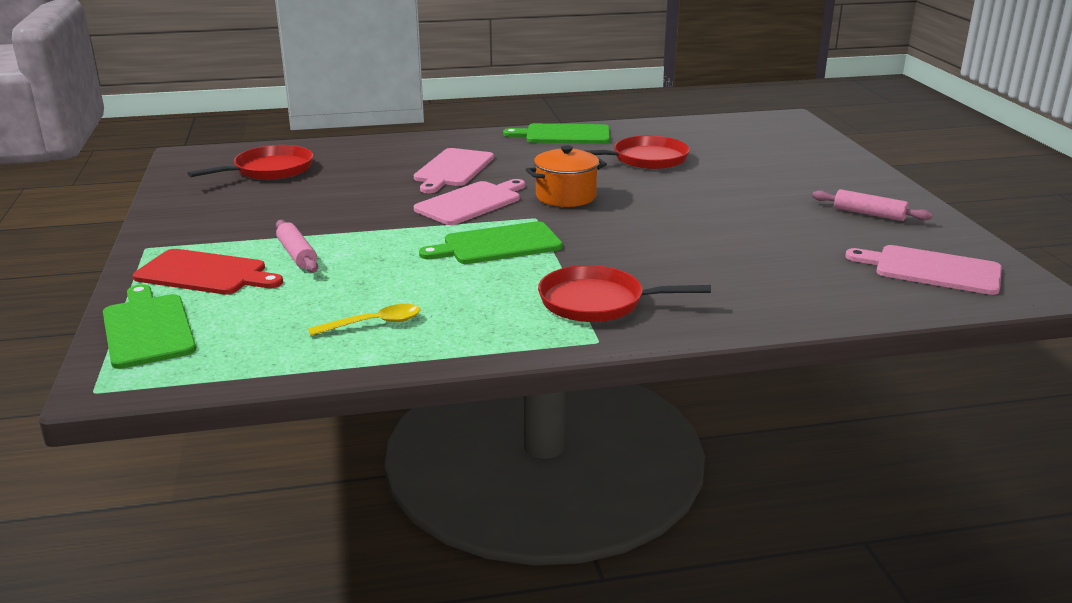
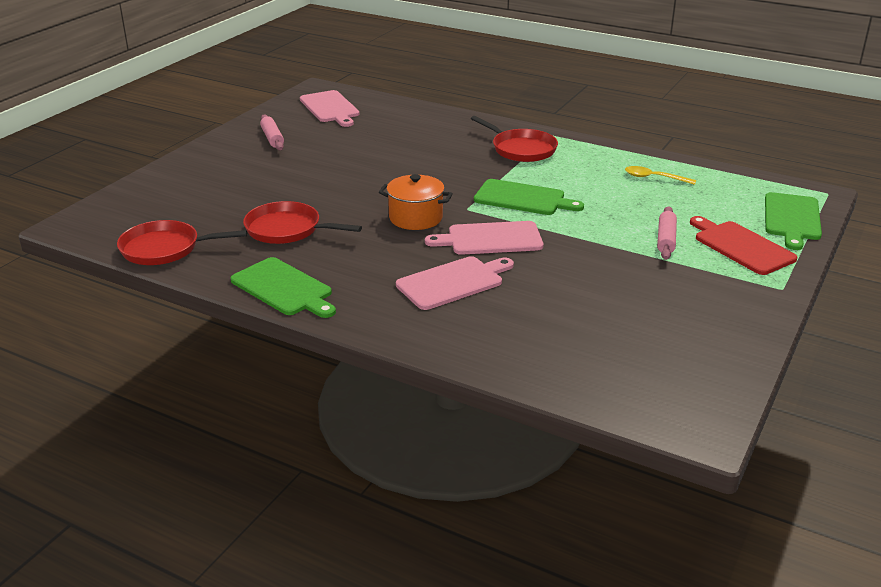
camera: 140 degrees left, 5 degrees up
red pan [187,145,313,180] -> red pan moved to [117,220,247,265]

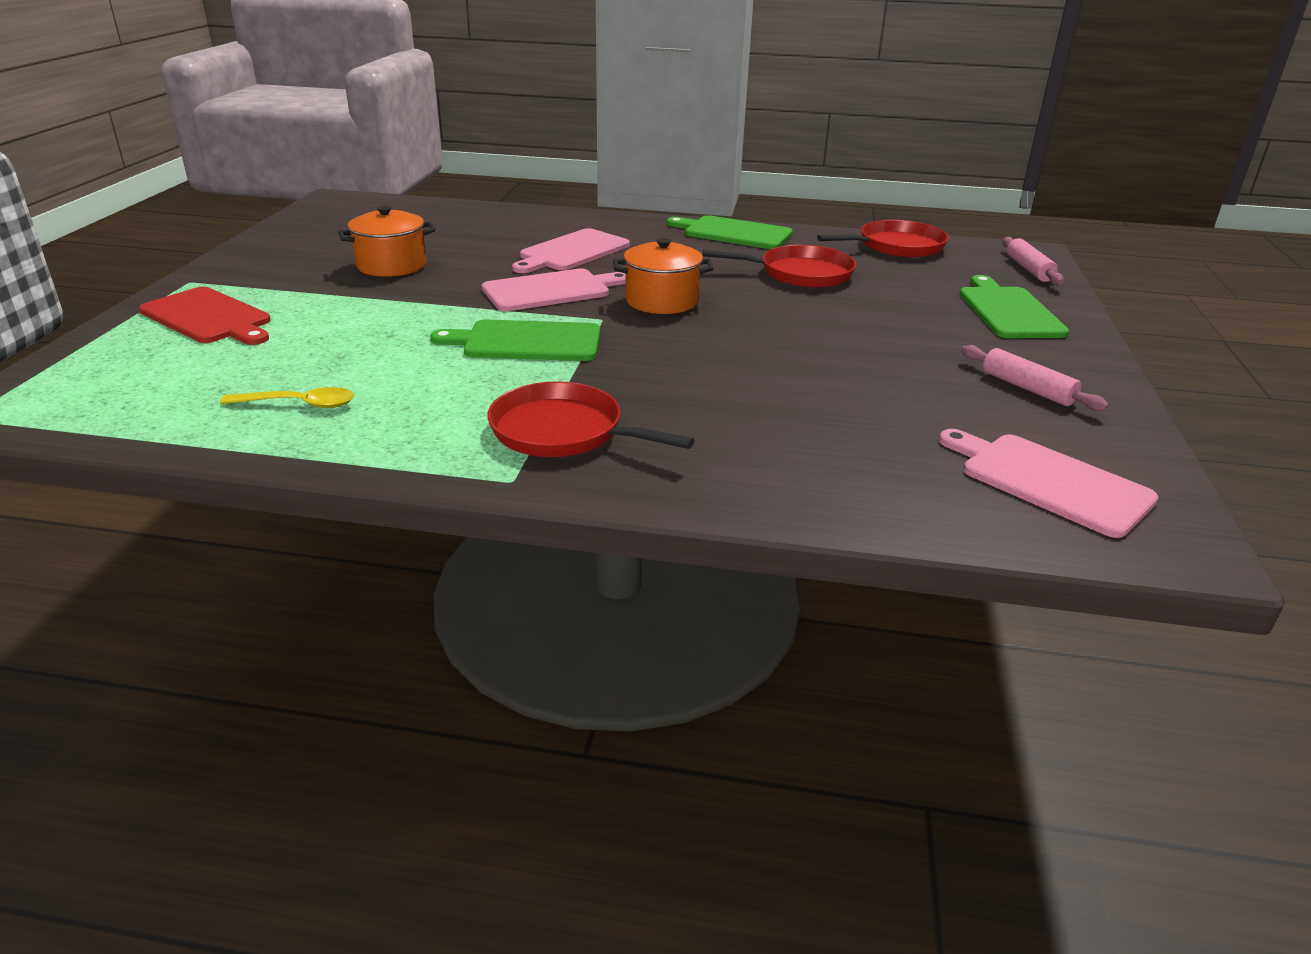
camera: 160 degrees right, 0 degrees up
pink rolling pin [657,206,677,260] -> pink rolling pin moved to [1002,237,1064,285]
green cutting board [765,192,822,250] -> green cutting board moved to [960,275,1069,338]
none -> orange pot [338,206,436,277]

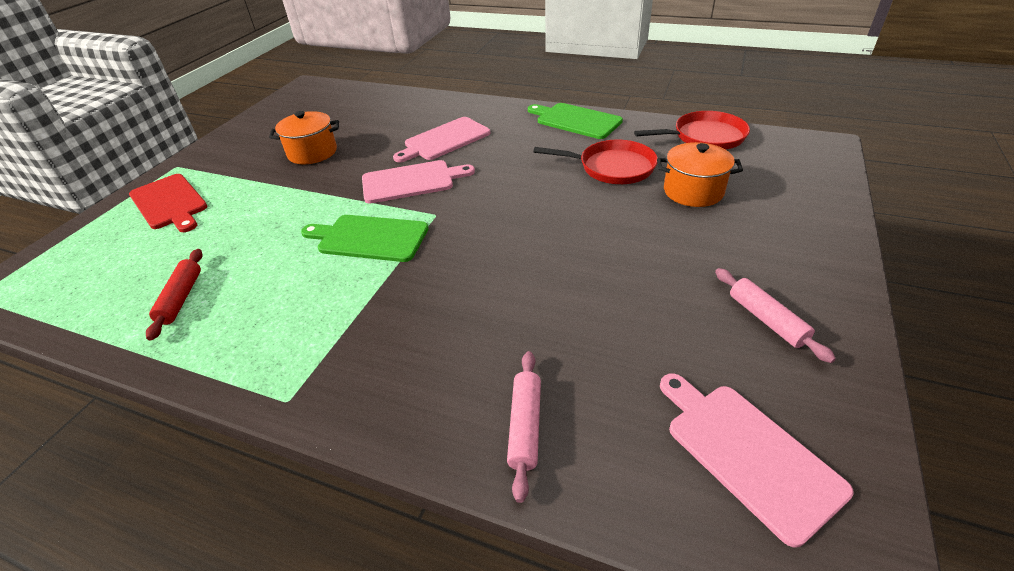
camera: 15 degrees right, 10 degrees up
yellow spoon [220,387,354,408] -> red rolling pin [146,249,203,341]
red pan [487,381,694,457] -> none
orange pot [613,238,714,314] -> orange pot moved to [657,142,743,207]
green cutting board [960,275,1069,338] -> none
pink rolling pin [1002,237,1064,285] -> pink rolling pin moved to [507,351,541,503]

